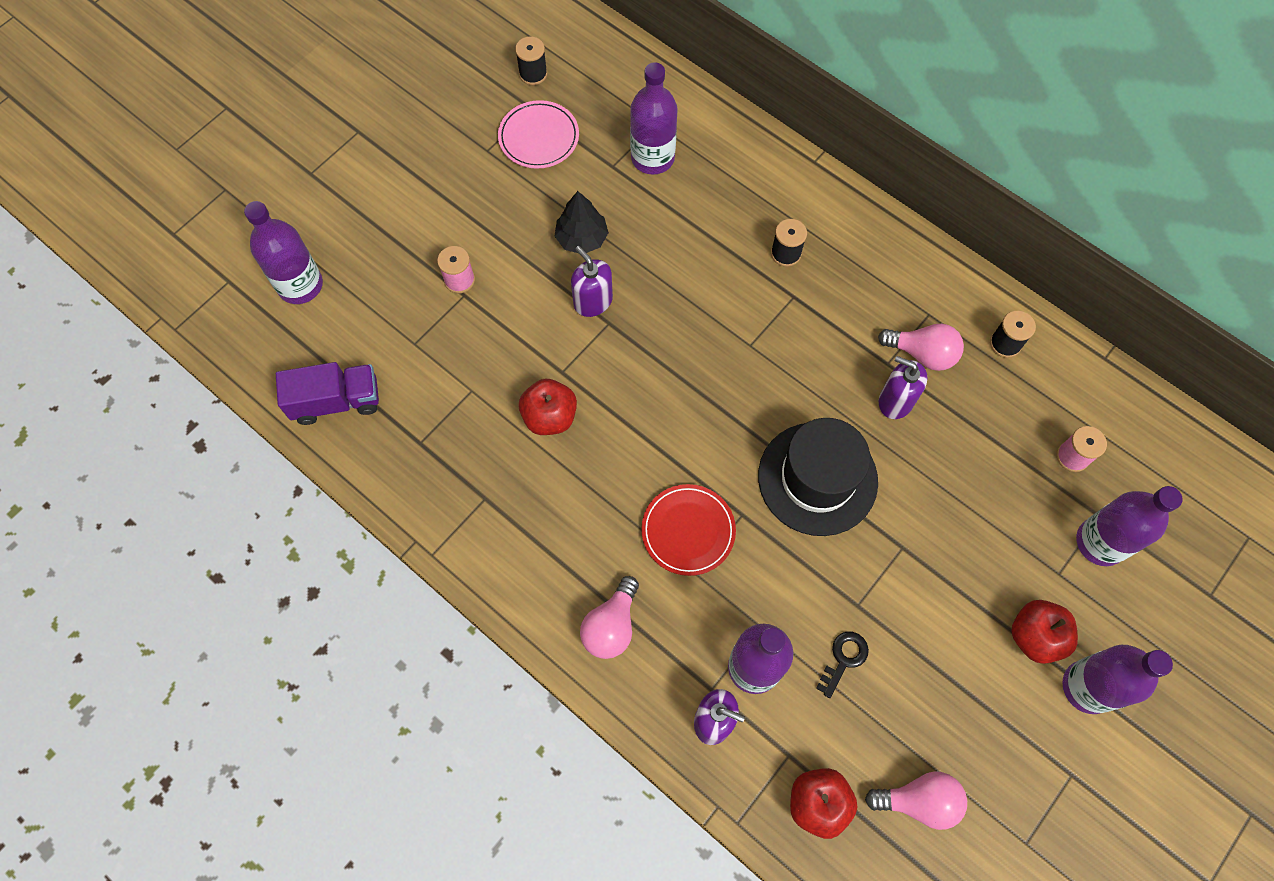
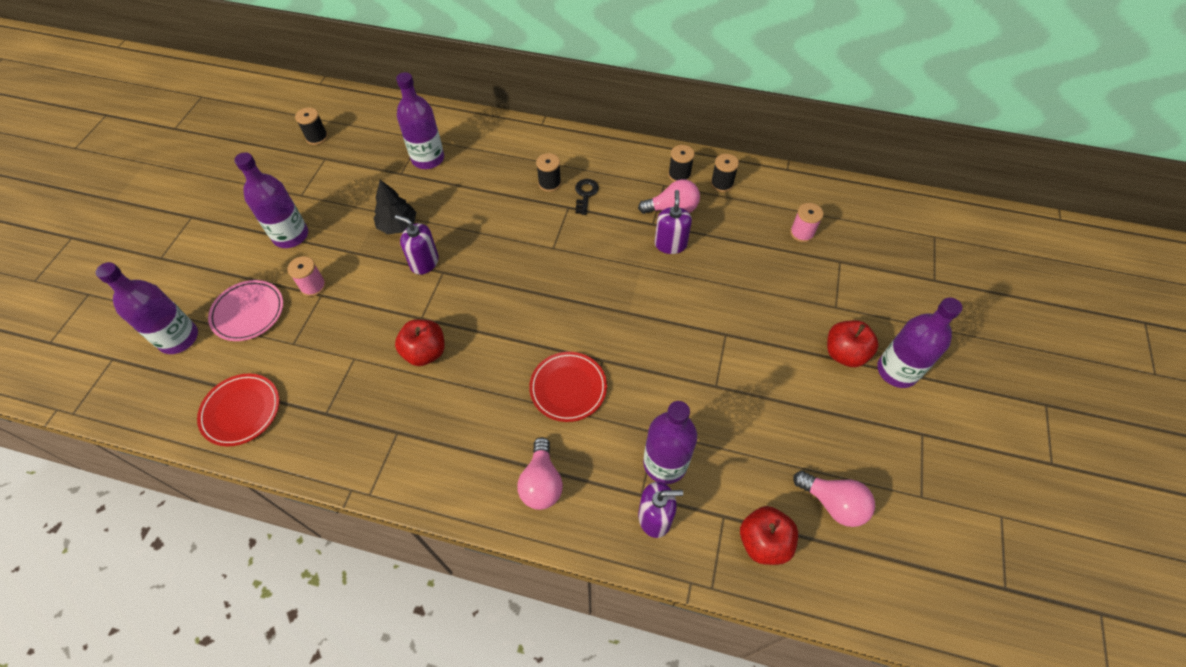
camera: 25 degrees left, 10 degrees down
purple truck [276,362,379,425] -> red plate [197,374,279,446]
pink plate [498,100,579,169] -> pink plate moved to [208,280,283,341]
black hat [758,418,878,536] -> none
black key [816,632,869,698] -> black key moved to [575,179,599,215]
pink light bulb [865,771,967,830] -> pink light bulb turned 60 degrees clockwise [793,471,875,527]
purple soap dispenser [879,356,927,419] -> purple soap dispenser turned 90 degrees clockwise [655,190,692,254]
purple bottle [1076,486,1183,566] -> purple bottle moved to [234,152,308,248]
none -> black spool [668,145,695,182]

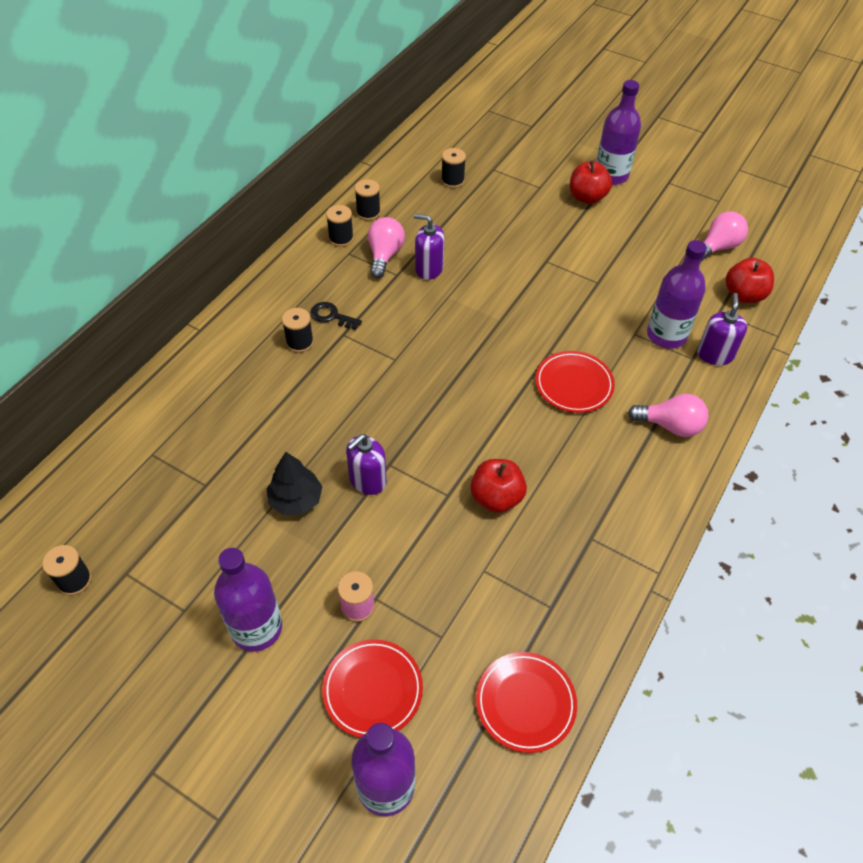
camera: 75 degrees left, 5 degrees down
pink plate [208,280,283,341] -> red plate [322,639,423,738]
purple bottle [396,72,444,169] -> none
pink spool [790,203,824,242] -> black spool [441,148,466,188]

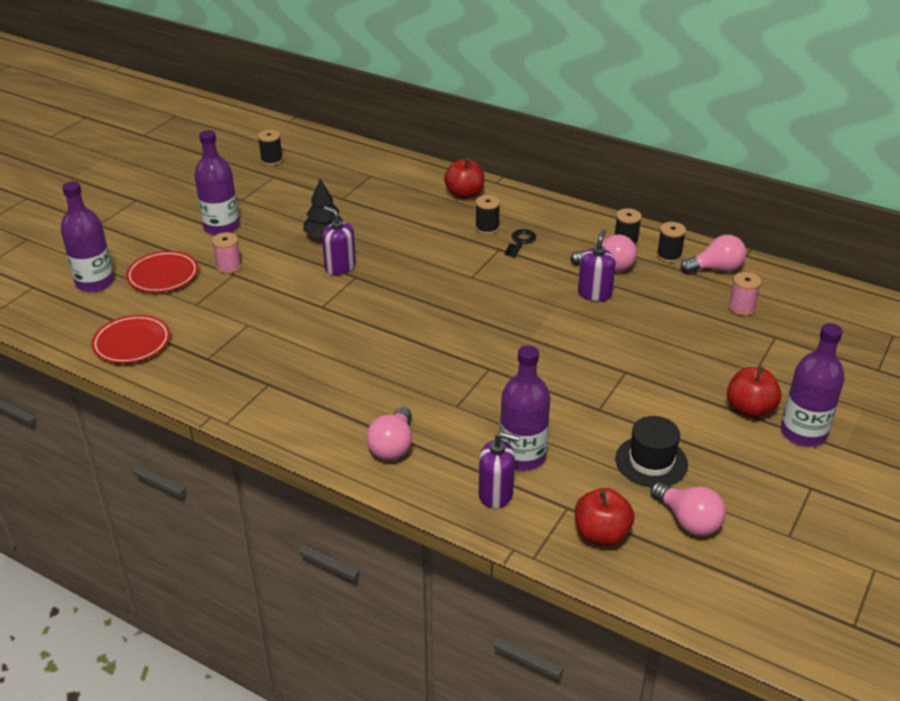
camera: 90 degrees right, 15 degrees down
black spool [441,148,466,188] -> pink spool [728,272,761,316]
red apple [471,459,527,513] -> red apple moved to [444,158,484,199]
red plate [535,351,615,413] -> none
none -> black hat [615,416,688,487]
none -> pink light bulb [680,235,746,273]

